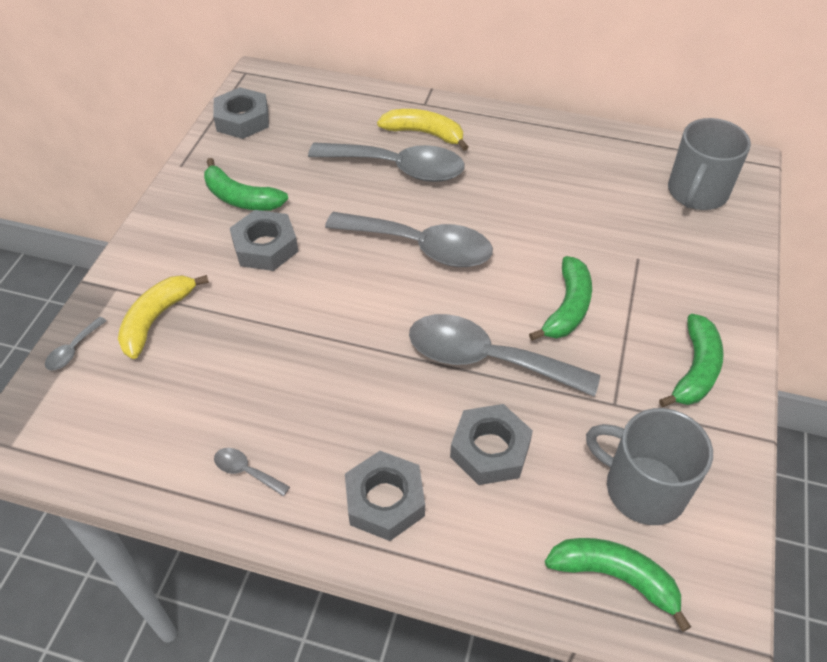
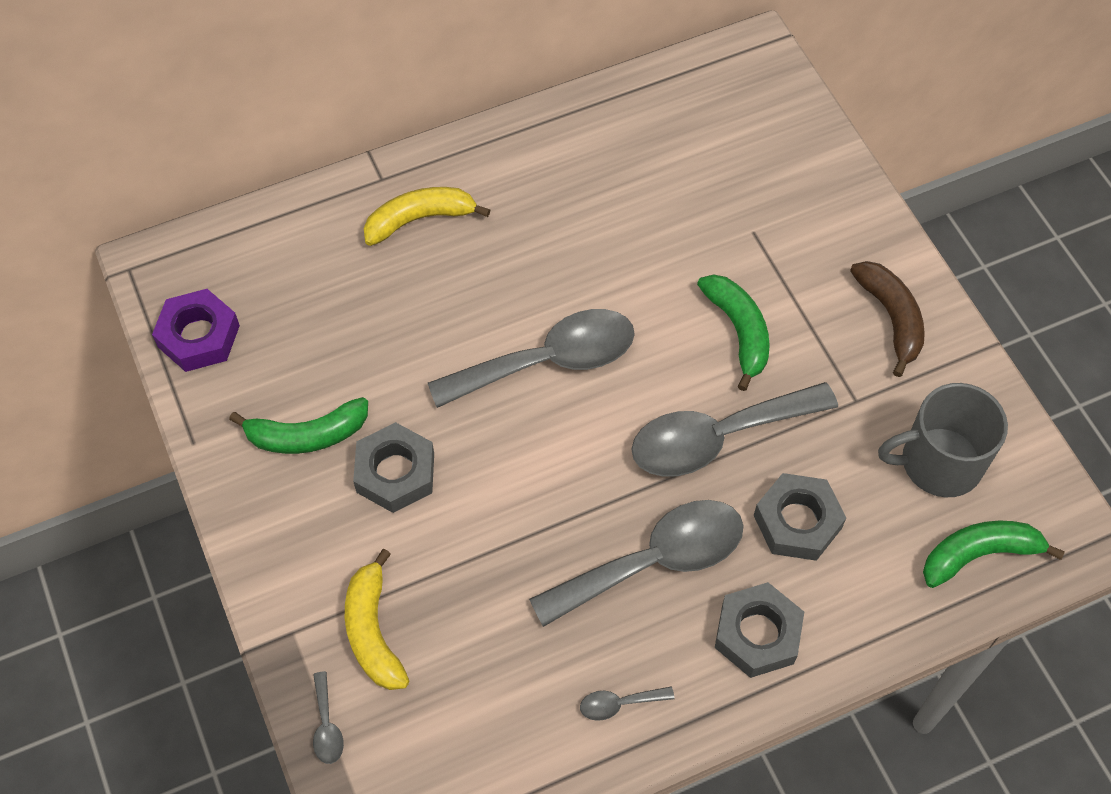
camera: 40 degrees left, 10 degrees up
grey nut [213,87,269,139] -> purple nut [152,289,240,372]
grey spoon [308,142,465,182] -> grey spoon moved to [529,500,744,627]
green banana [659,314,724,407] -> brown banana [850,261,925,377]
grey mug [668,118,751,210] -> none

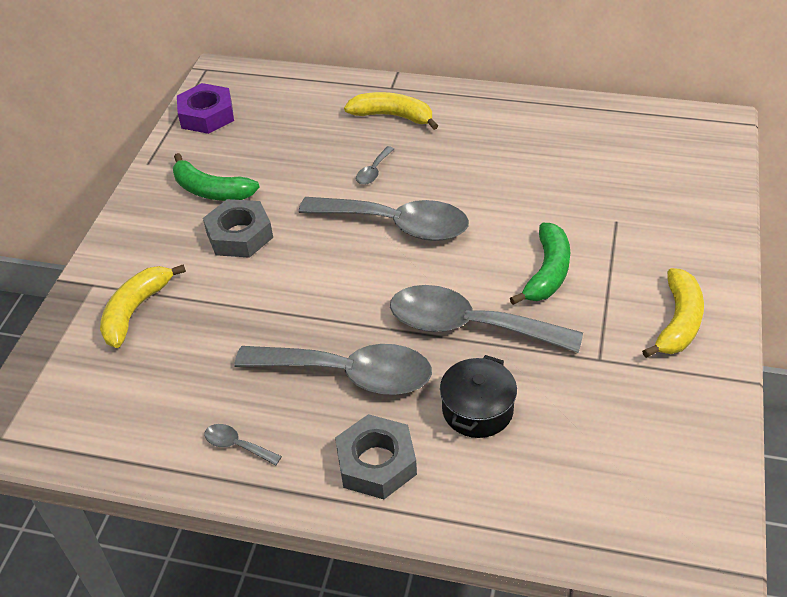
camera: 40 degrees right, 15 degrees down
grey spoon [313,671,344,764] -> grey spoon moved to [356,146,394,185]
grey nut [754,473,846,561] -> black pot [440,355,517,438]
brown banana [850,261,925,377] -> yellow banana [642,268,704,358]
grey mug [878,383,1008,497] -> none
green banana [923,520,1065,588] -> none

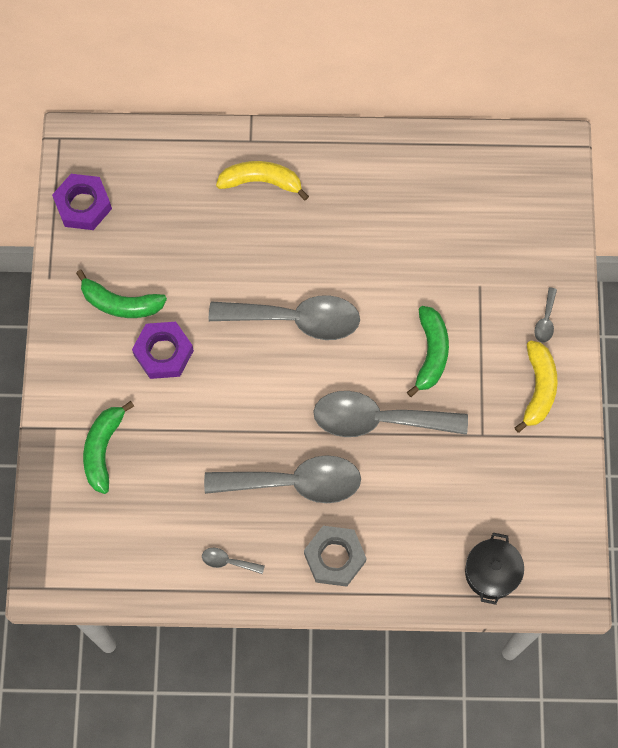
camera: 15 degrees left, 25 degrees up
yellow banana [100,264,186,348] -> green banana [83,401,134,494]
grey nut [203,199,273,258] -> purple nut [132,322,194,379]
grey spoon [356,146,394,185] -> grey spoon moved to [534,287,557,343]
black pot [440,355,517,438] -> black pot moved to [465,533,524,605]

